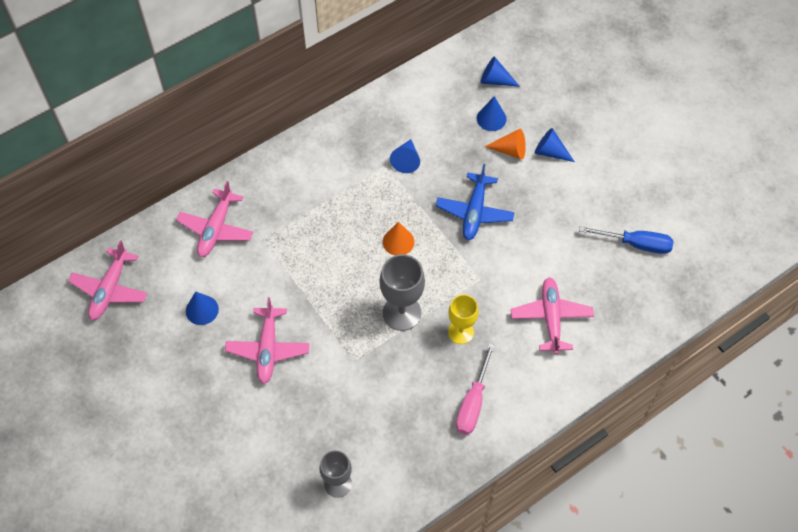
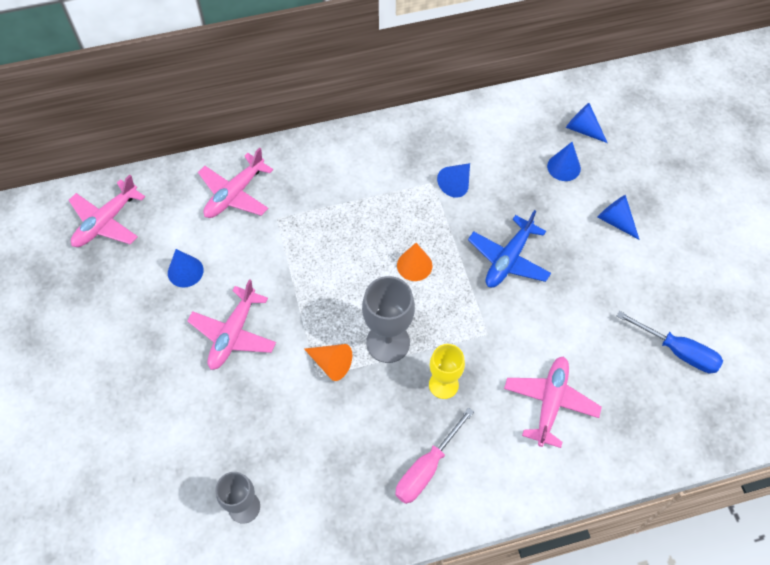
camera: 20 degrees right, 0 degrees up
orange cone [485,129,526,159] -> orange cone moved to [304,344,352,381]

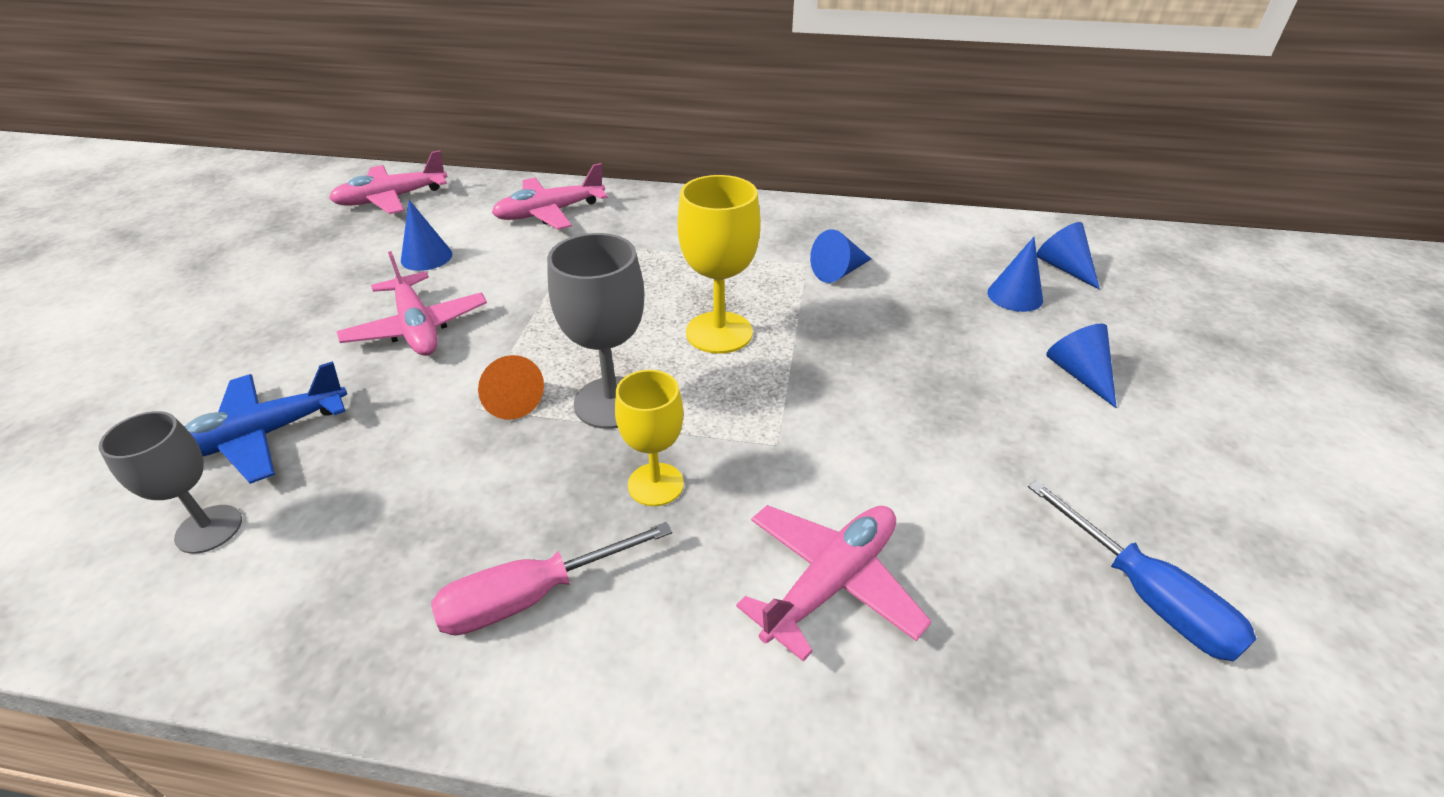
camera: 25 degrees right, 20 degrees down
pink plane [187,279,276,370] -> pink plane turned 75 degrees counterclockwise [337,251,487,356]
orange cone [397,243,432,281] -> yellow goblet [677,175,761,354]
blue plane [468,210,551,288] -> blue plane moved to [184,361,347,484]

